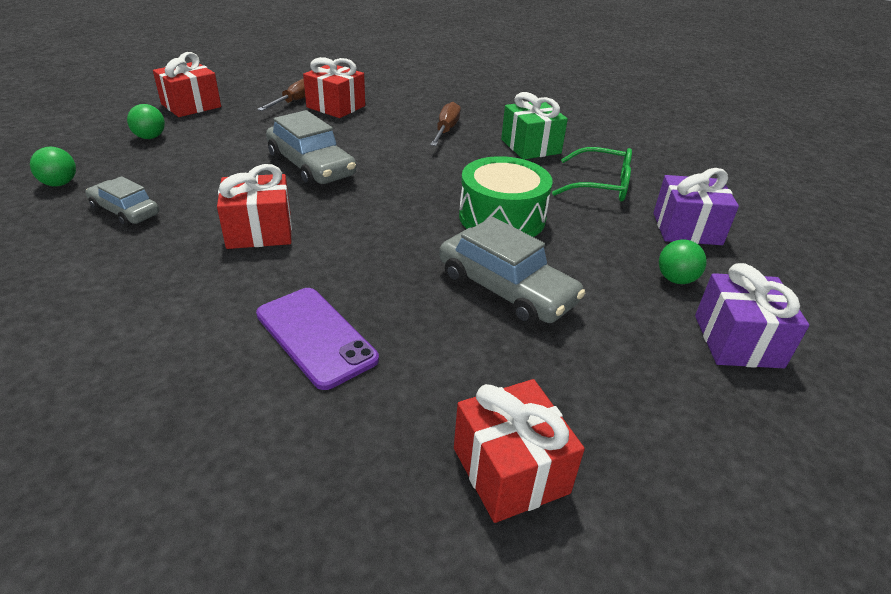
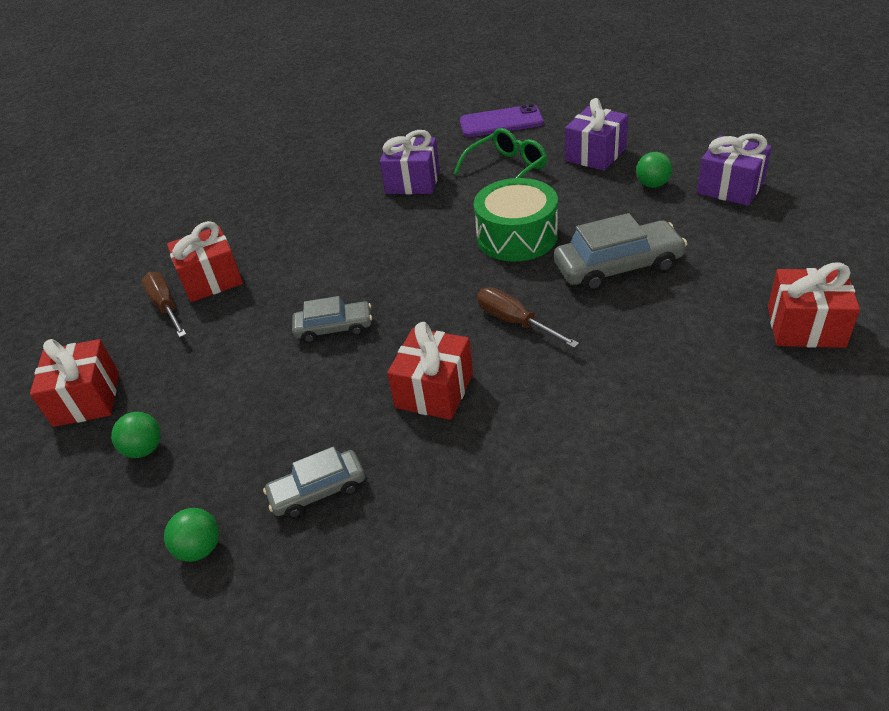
camera: 50 degrees left, 5 degrees up
purple phone [256,288,379,390] -> purple phone moved to [460,104,544,137]
grey car [266,110,356,187] -> grey car [292,296,372,343], size x0.62
brown screwdriver [430,102,461,146] -> brown screwdriver moved to [477,287,579,348]
green gift [501,92,568,159] -> purple gift [380,130,440,194]

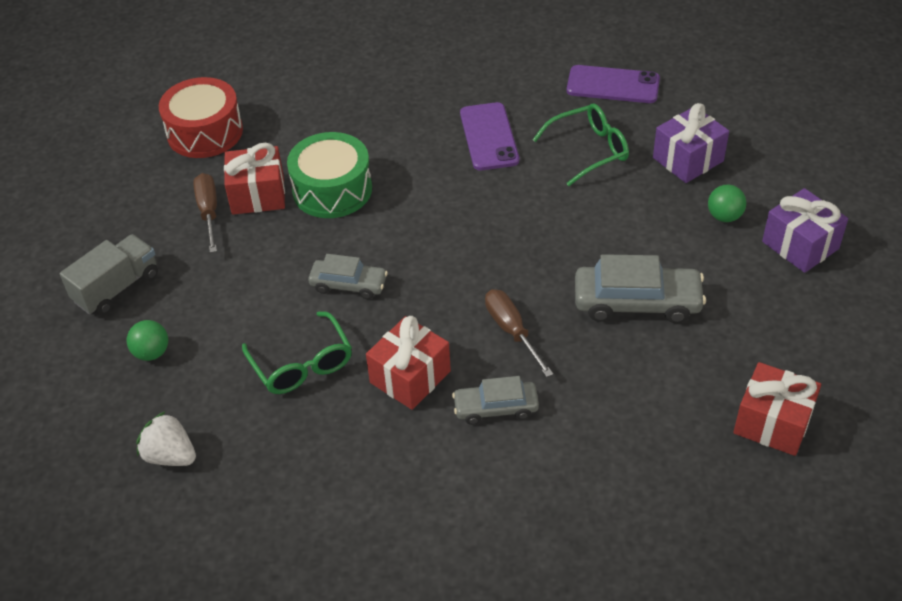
camera: 15 degrees right, 5 degrees up
red gift [30,339,119,427] -> grey truck [59,234,158,315]
green ball [164,508,219,562] -> white strawberry [136,411,196,466]
grey car [263,446,365,519] -> grey car moved to [452,376,539,425]
purple gift [380,130,440,194] -> purple phone [460,102,519,170]
green drum [474,178,558,262] -> green drum moved to [287,132,372,218]
none -> red drum [159,77,243,158]
none -> green glasses [242,311,352,394]

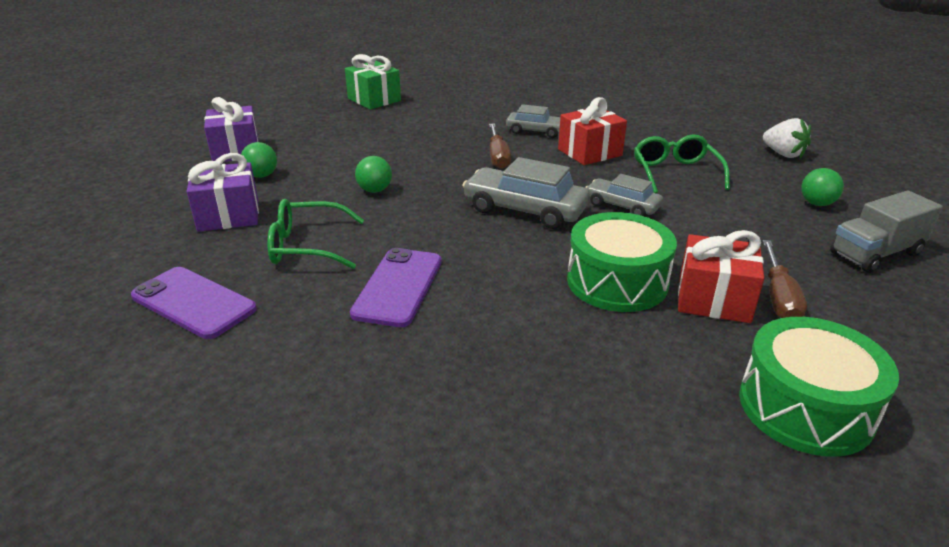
camera: 160 degrees left, 15 degrees down
red drum [159,77,243,158] -> green drum [739,317,899,457]
grey car [575,254,706,323] -> grey car moved to [462,157,590,229]
red gift [733,362,821,456] -> green gift [345,54,401,109]
none -> green ball [355,156,392,193]

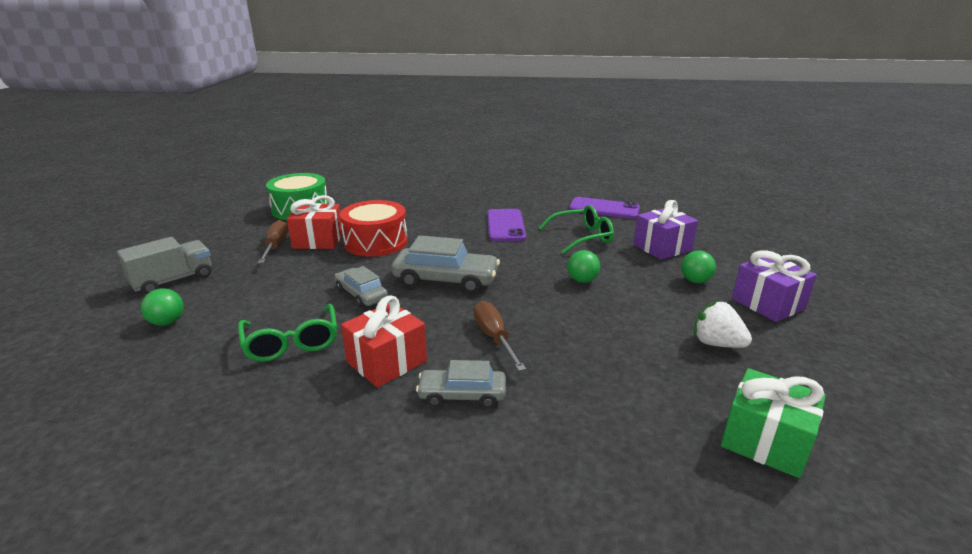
camera: 165 degrees right, 5 degrees down
green drum [567,212,677,312] -> red drum [340,200,408,257]
grey car [585,174,663,216] -> grey car turned 150 degrees counterclockwise [334,266,388,308]
white strawberry [763,118,811,158] -> white strawberry moved to [694,301,752,348]

